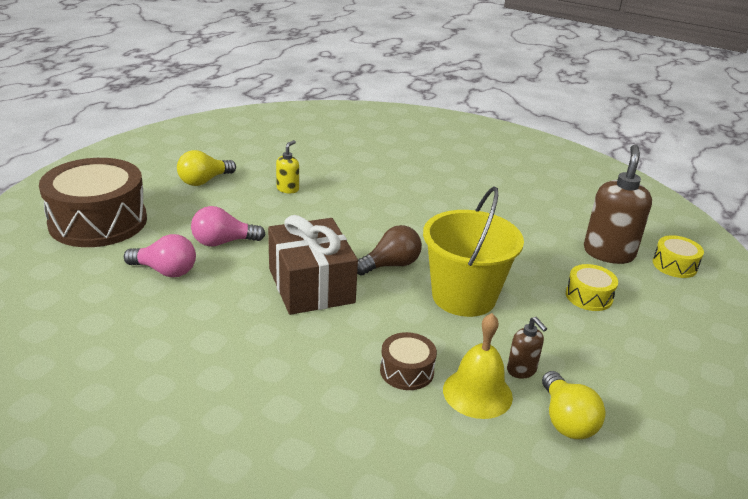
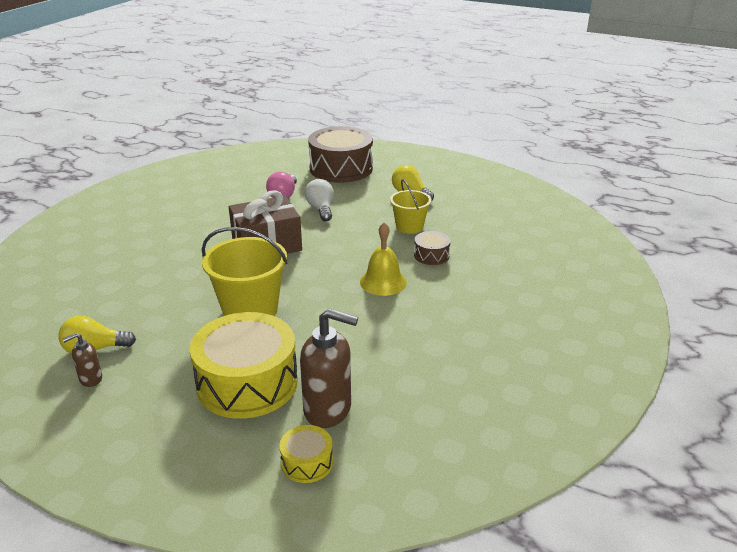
camera: 90 degrees right, 0 degrees up
pink light bulb [191,206,265,247] -> white light bulb [305,179,334,222]
yellow soap dispenser [276,140,299,193] -> yellow bucket [390,179,432,234]
brown light bulb [357,225,422,275] -> none
brown drum [380,332,437,390] -> brown drum moved to [414,231,451,265]
yellow bell [443,313,513,419] -> yellow bell moved to [360,222,407,296]
brown soap dispenser [507,317,547,379] -> brown soap dispenser moved to [62,333,102,387]
yellow drum [566,264,618,311] -> yellow drum [190,312,298,419], size x2.20

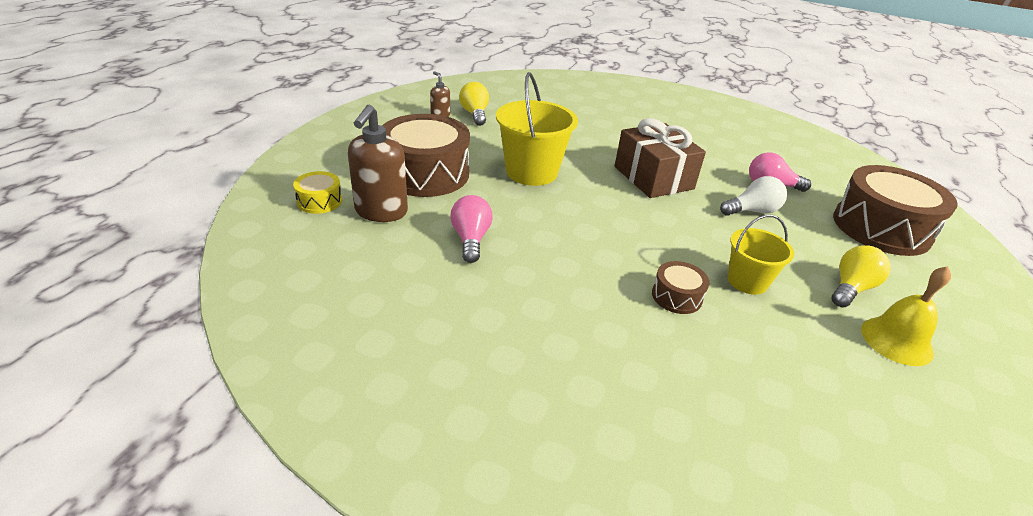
camera: 85 degrees right, 5 degrees up
yellow drum [190,312,298,419] -> brown drum [382,114,470,197]
yellow bell [360,222,407,296] -> yellow bell moved to [861,266,951,366]
none -> pink light bulb [450,195,493,263]

